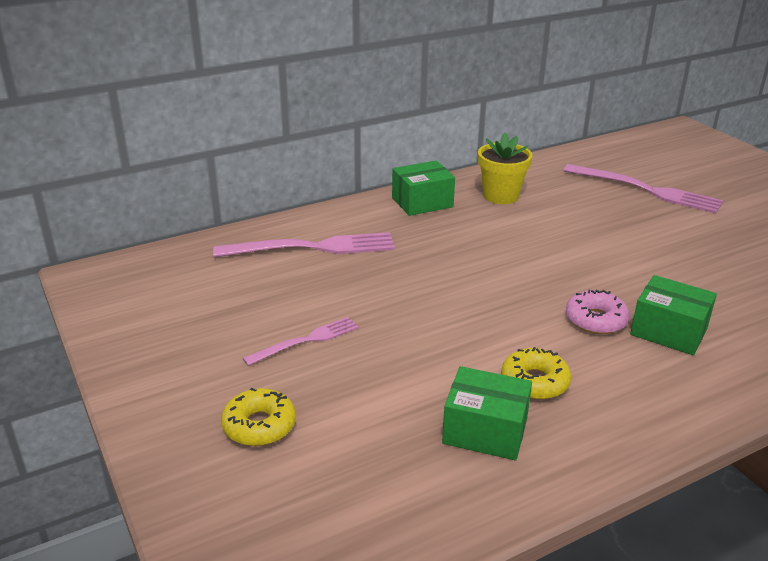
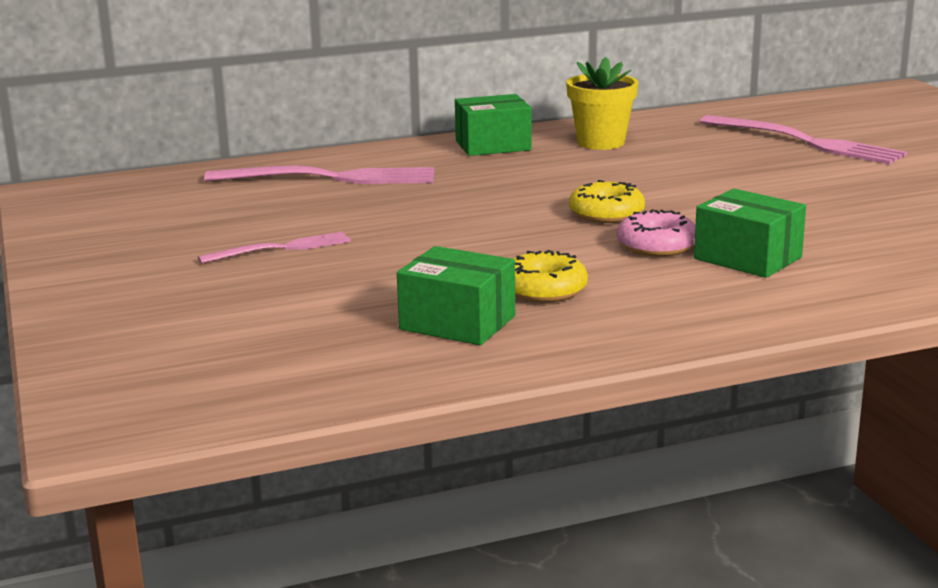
camera: 10 degrees right, 10 degrees down
yellow donut [221,388,296,446] -> yellow donut moved to [569,180,645,223]

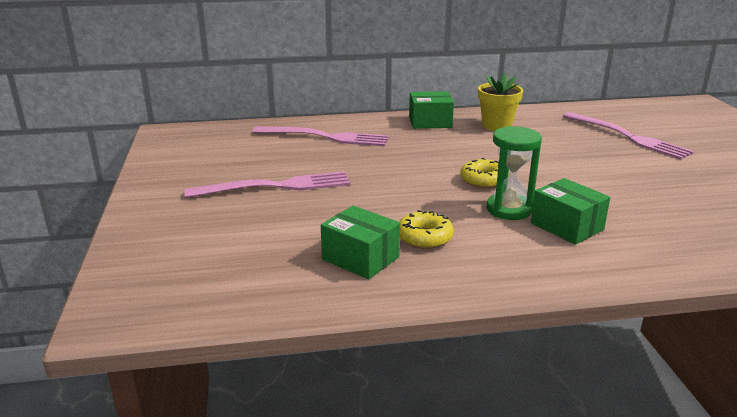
camera: 10 degrees right, 5 degrees up
pink fork [198,231,351,264] -> pink fork [185,171,350,198], size x1.73
pink donut [617,209,696,257] -> green hourglass [487,126,542,220]

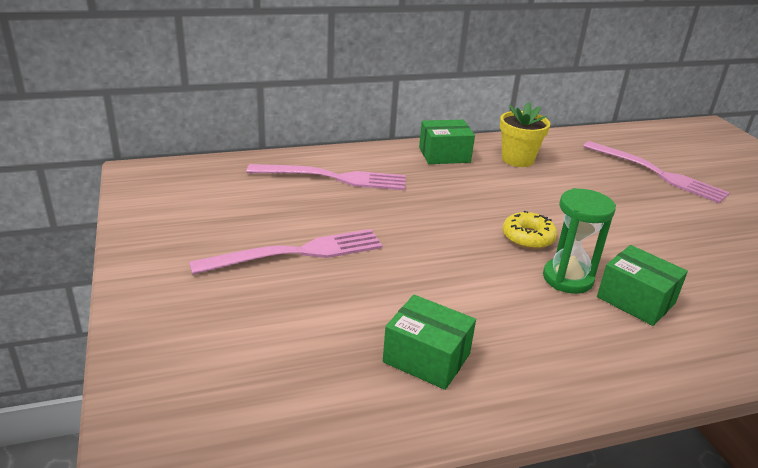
camera: 10 degrees left, 5 degrees up
yellow donut [399,210,454,249] -> none

